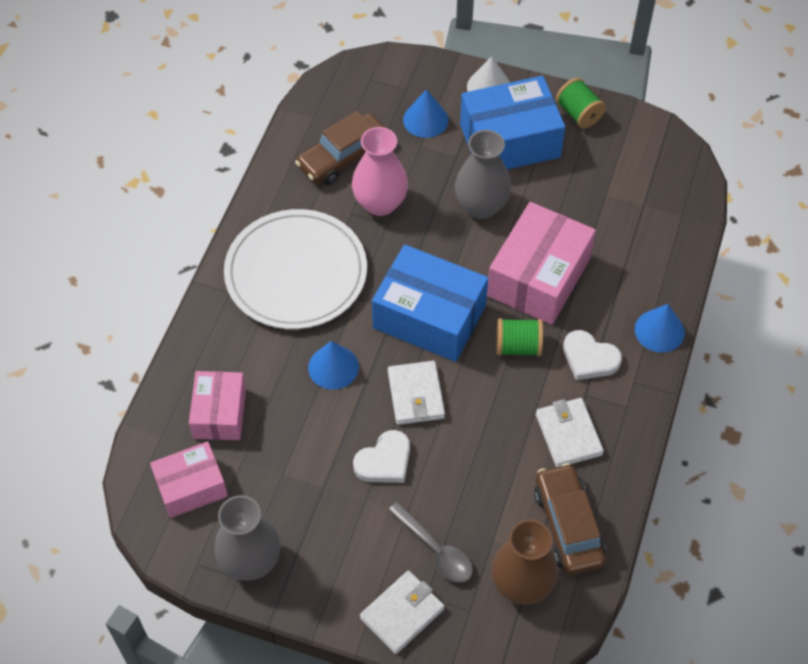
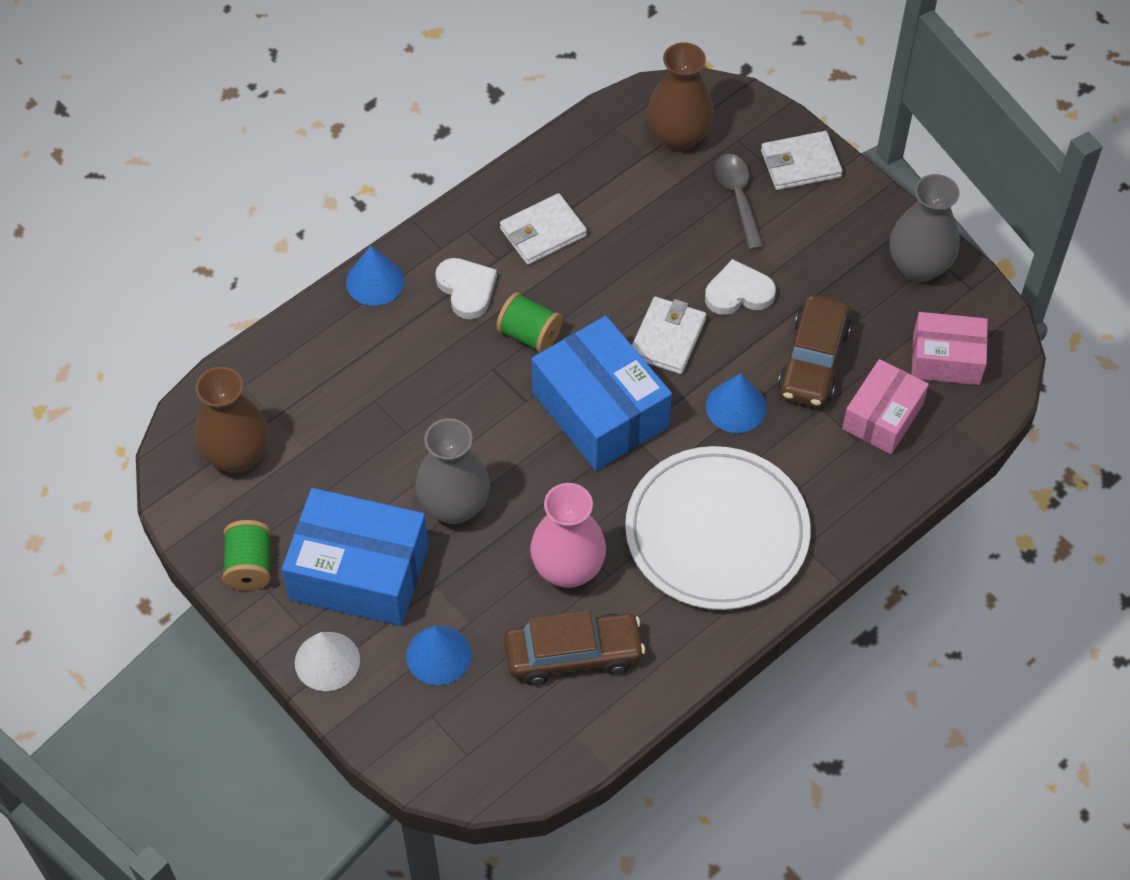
camera: 150 degrees left, 0 degrees up
pink box [487,202,596,325] -> none
brown car [534,463,606,575] -> brown car moved to [778,295,851,407]
white wallet [536,398,604,467] -> white wallet turned 45 degrees clockwise [500,193,587,265]
none -> brown vase [195,367,269,473]

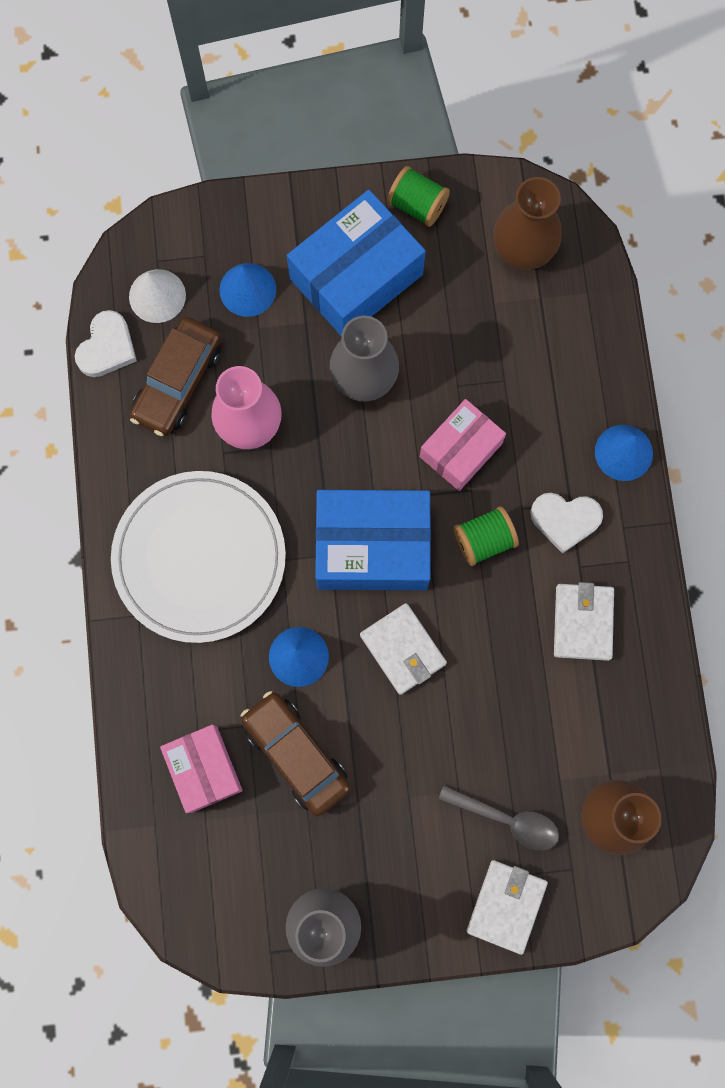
camera: 125 degrees right, 20 degrees up
white cone [295,632,360,691] -> white cone moved to [129,269,186,323]
white heart [705,259,776,315] -> white heart moved to [75,310,137,377]
pink box [912,312,988,385] -> pink box moved to [420,399,506,491]

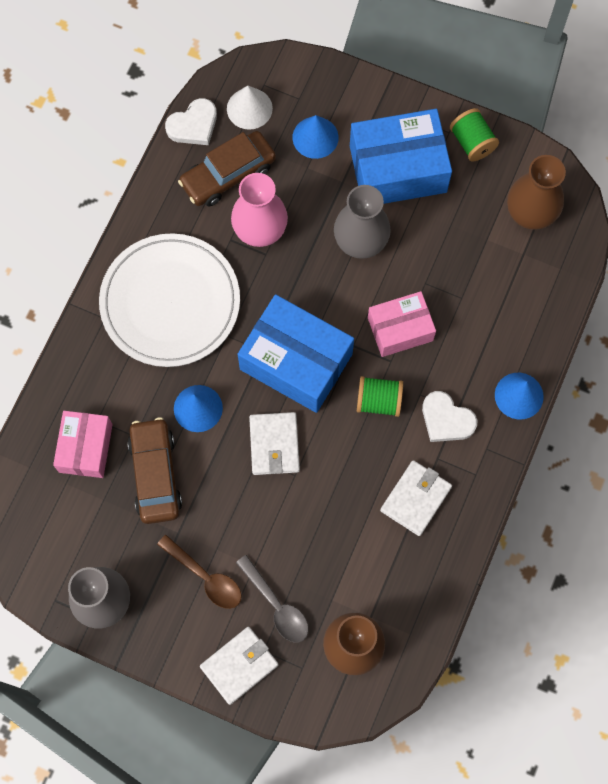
camera: 30 degrees right, 5 degrees down
none -> brown spoon [157,535,242,609]

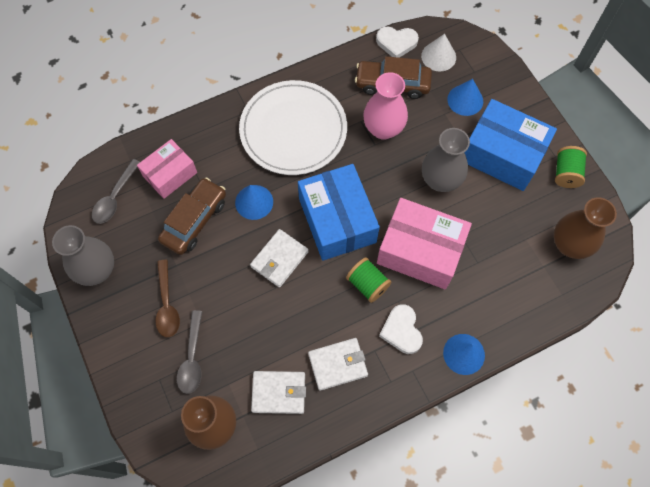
camera: 40 degrees right, 5 degrees down
white wallet [200,627,279,705] -> white wallet moved to [251,371,306,414]
pink box [368,291,436,357] -> pink box [377,198,472,290], size x1.62
none -> grey spoon [92,159,140,224]

